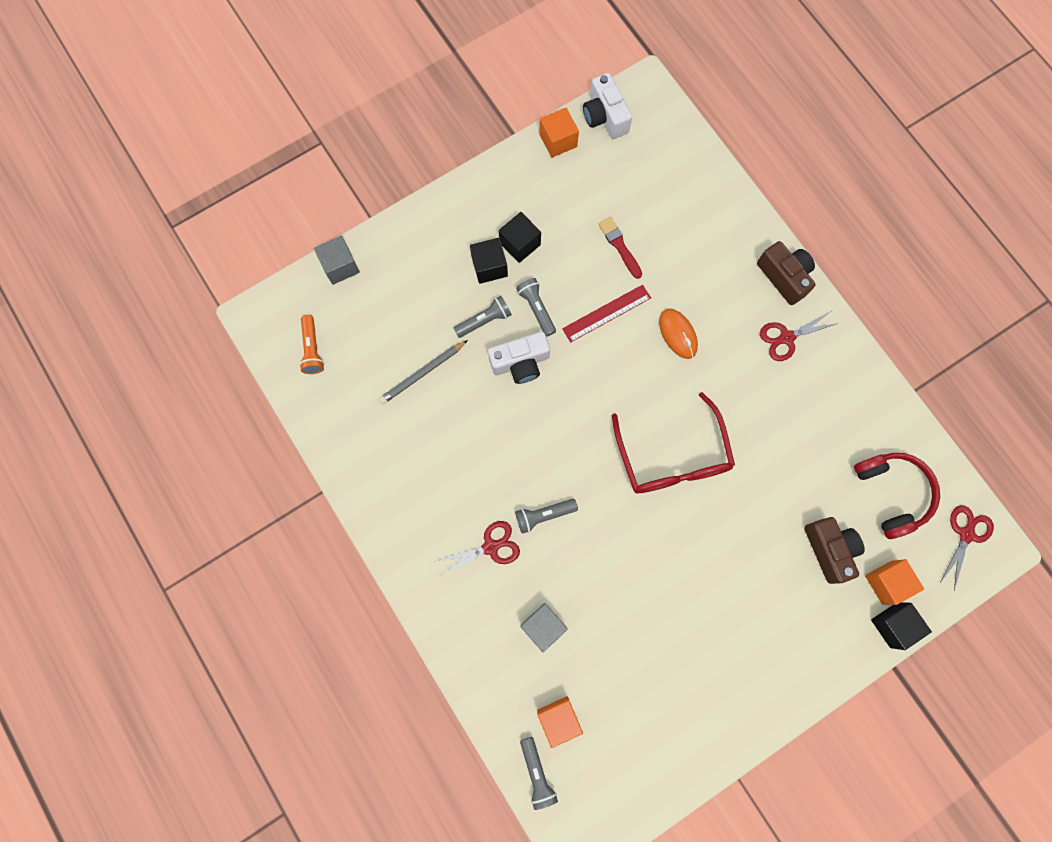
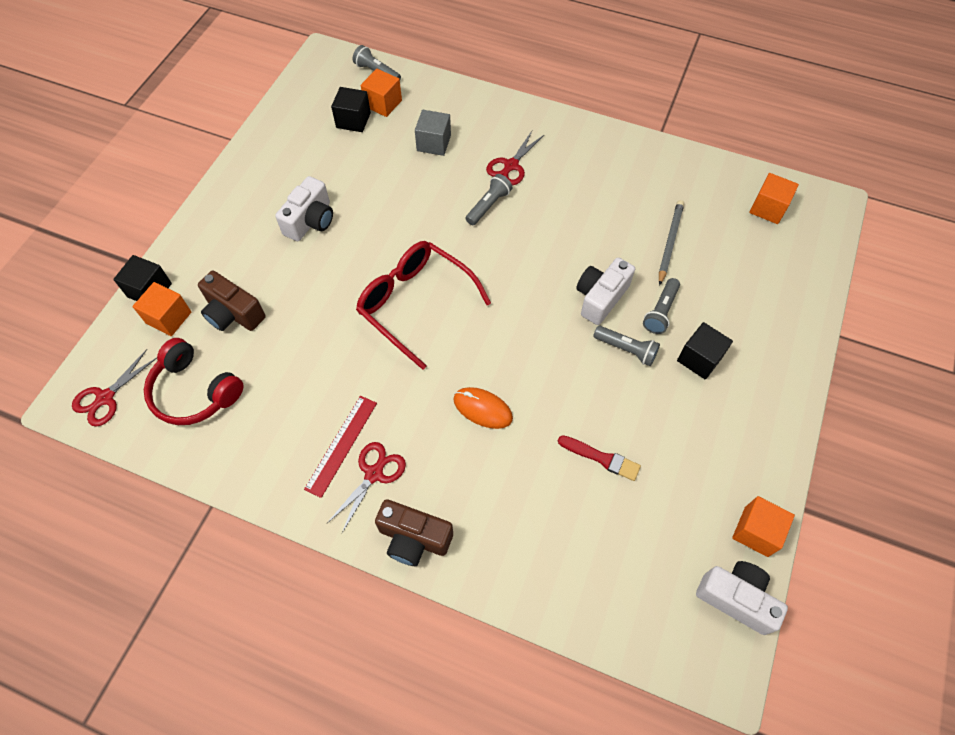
camera: 145 degrees right, 15 degrees down
orange flashlight [299,315,324,374] -> orange cube [749,173,799,224]
grey cube [314,236,360,285] -> none
black cube [499,212,541,263] -> black cube moved to [331,87,371,132]
red ruler [562,285,651,342] -> red ruler moved to [304,396,377,498]
red scissors [940,505,994,591] -> red scissors turned 45 degrees clockwise [72,349,157,426]
none -> white camera [275,176,333,241]

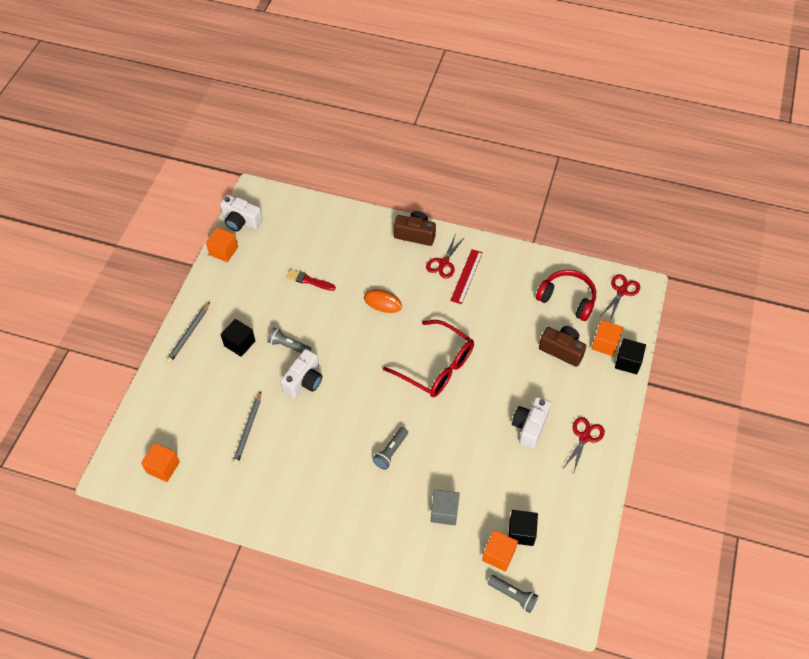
camera: 175 degrees right, 5 degrees down
red scissors [486,131,544,185] -> red scissors moved to [563,417,605,475]
grey flashlight [643,278,680,334] -> none
none -> grey pencil [166,302,210,363]

